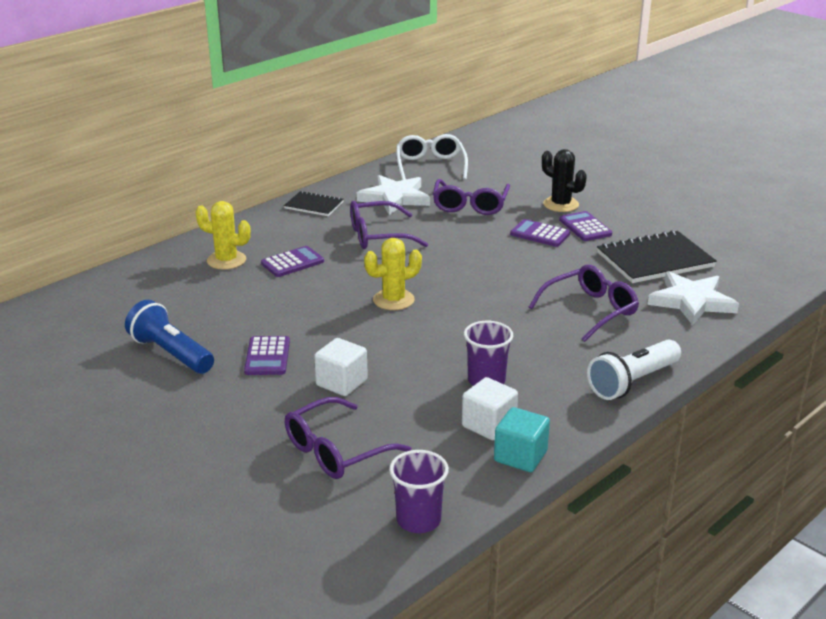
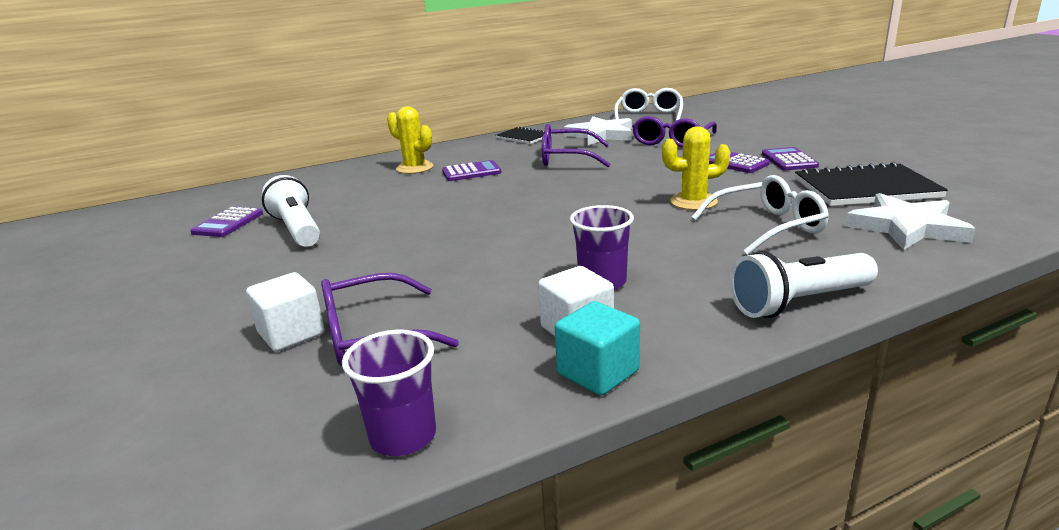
camera: 20 degrees right, 5 degrees down
blue flashlight [125,300,214,374] -> white flashlight [261,175,320,247]
purple calculator [244,336,290,375] -> purple calculator moved to [190,207,263,237]
white cube [314,338,368,396] -> white cube moved to [246,272,325,351]
yellow cactus [364,238,422,310] -> yellow cactus moved to [662,126,730,210]
purple glasses [529,265,639,342] -> white glasses [691,175,829,255]
black cactus [542,149,587,212] -> none

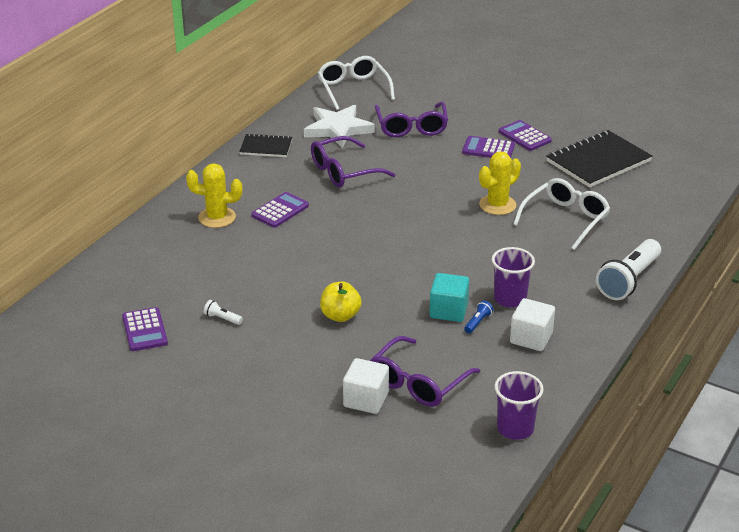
camera: 35 degrees left, 10 degrees up
white flashlight [261,175,320,247] -> white flashlight [204,300,243,325], size x0.41
turquoise cube [555,301,640,396] -> turquoise cube moved to [429,273,469,322]
white star [845,193,976,250] -> none
none -> yellow apple [320,282,362,322]
none -> blue flashlight [464,301,493,333]

